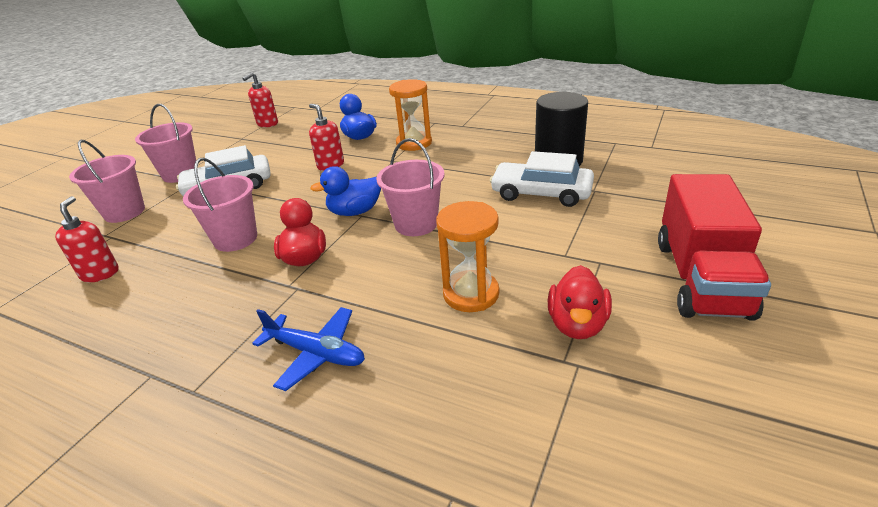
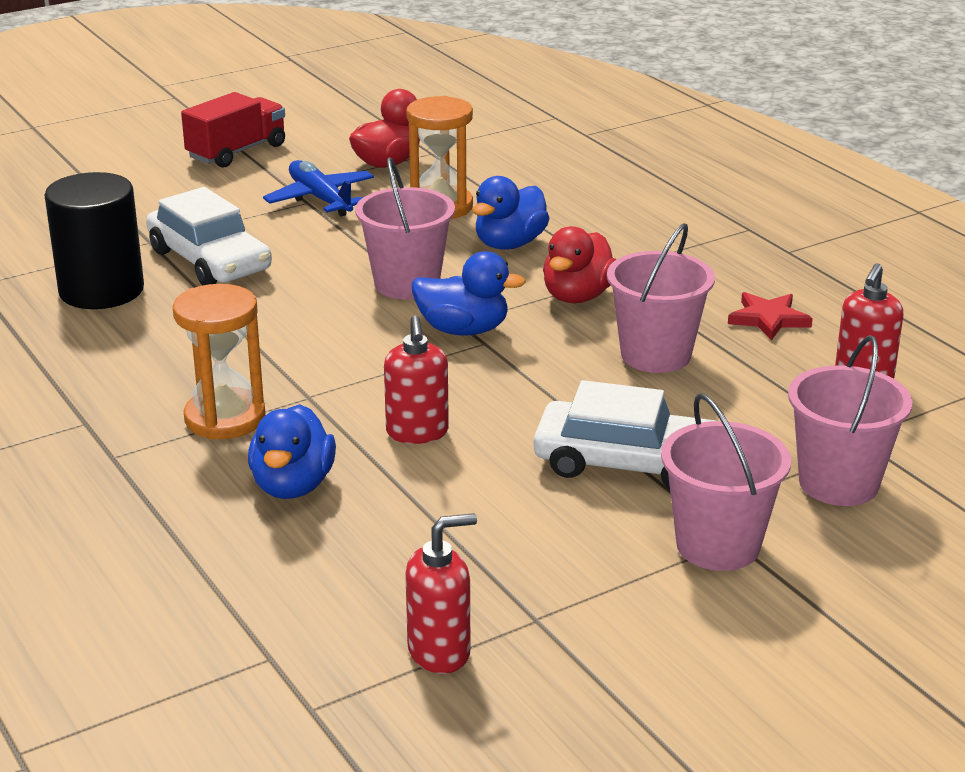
camera: 150 degrees left, 5 degrees down
blue plane [252,307,365,391] -> blue plane moved to [263,160,374,217]
red truck [658,174,771,321] -> red truck [181,92,285,168], size x0.65
none -> blue duck [473,176,549,250]
none -> red star [728,292,813,341]

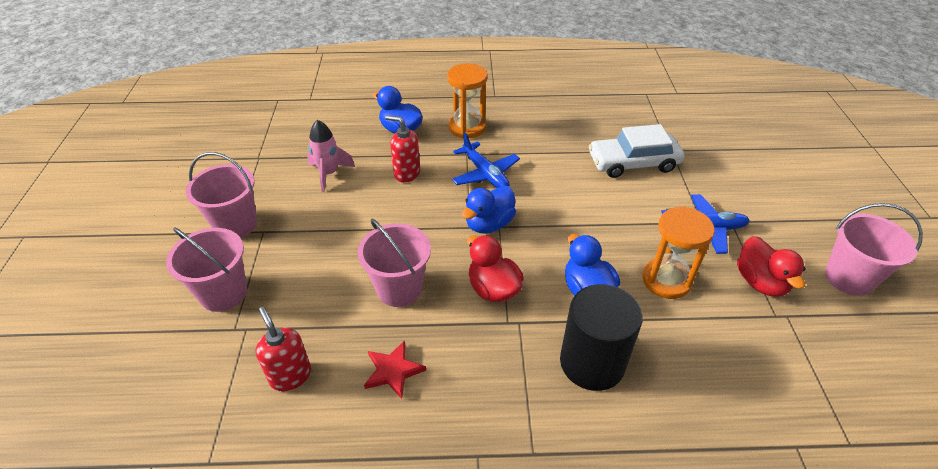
camera: 120 degrees right, 15 degrees up
black cylinder [44,172,144,309] -> black cylinder moved to [560,284,643,391]
red truck [181,92,285,168] -> none
pink bucket [355,157,455,299] -> pink bucket moved to [825,203,923,296]
red soap dispenser [405,513,477,674] -> none
white car [533,380,716,490] -> none
none -> pink rocket [307,120,355,192]
none -> blue plane [452,132,520,188]

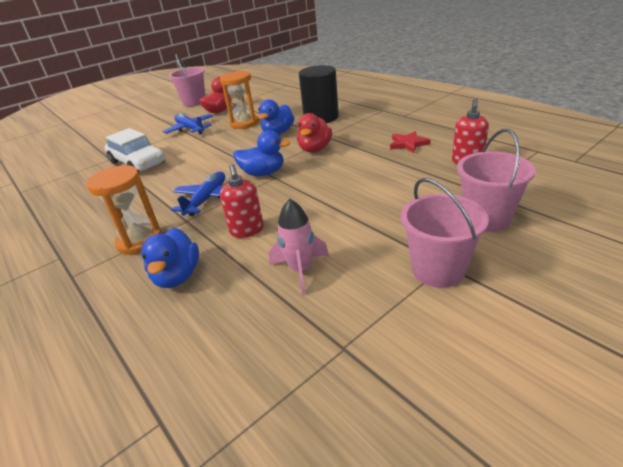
camera: 125 degrees left, 10 degrees down
pink bucket [358,219,431,307] -> none

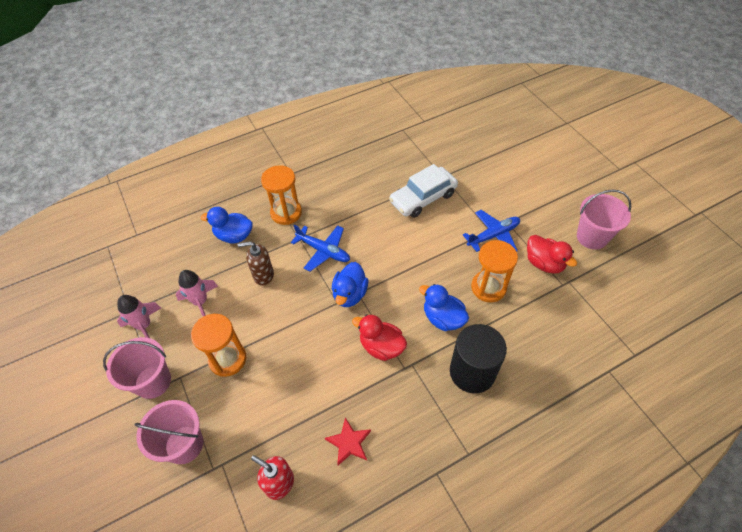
camera: 100 degrees right, 20 degrees up
red soap dispenser [220,164,264,238] -> brown soap dispenser [238,241,274,286]
none -> pink rocket [117,295,161,338]
none -> orange hourglass [191,314,246,377]

